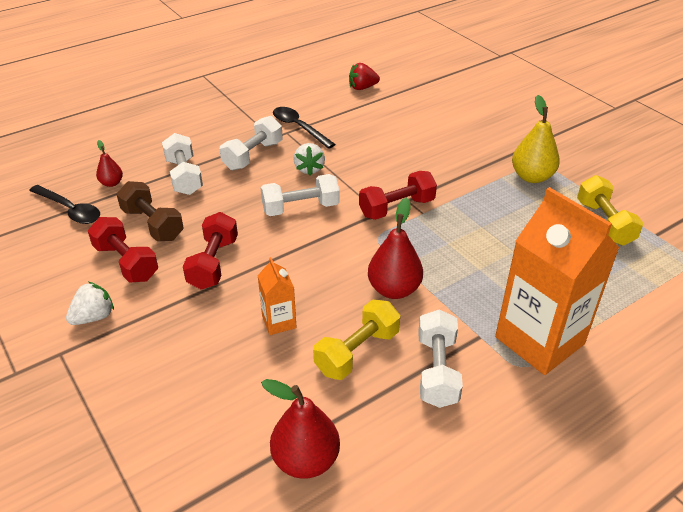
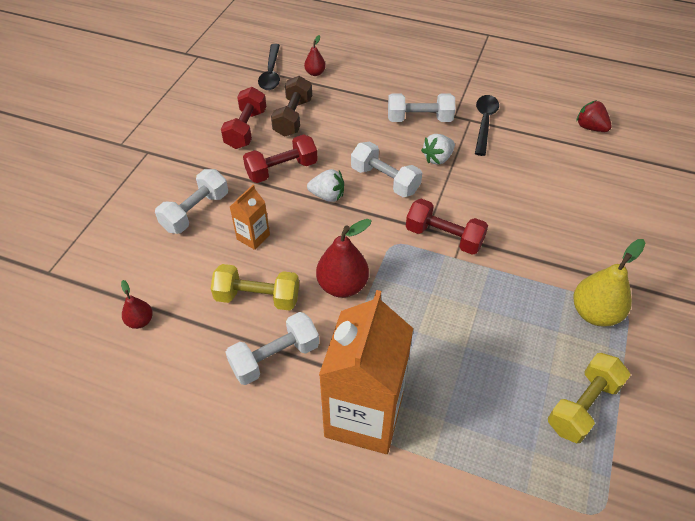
camera: 55 degrees right, 10 degrees up
white strawberry [66,282,114,325] -> white strawberry moved to [307,169,344,202]
white dumbbell [162,133,203,195] -> white dumbbell moved to [155,169,228,234]
red pear [261,379,340,479] -> red pear [121,280,153,329], size x0.55

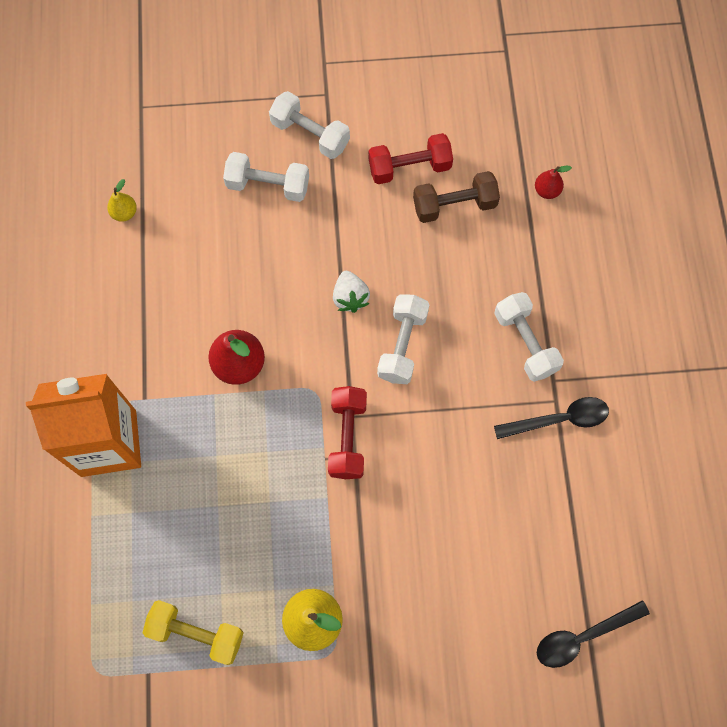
camera: 65 degrees right, 20 degrees up
red pear [121,280,153,329] -> yellow pear [107,179,137,222]
yellow dumbbell [211,264,299,311] -> none
white dumbbell [225,312,319,385] -> white dumbbell moved to [269,91,350,159]
orange carton [230,185,270,250] -> none
red dumbbell [243,134,318,183] -> none
black spoon [258,44,280,90] -> black spoon moved to [537,600,650,668]
white strawberry [421,134,455,165] -> none
red strawberry [576,100,612,132] -> none

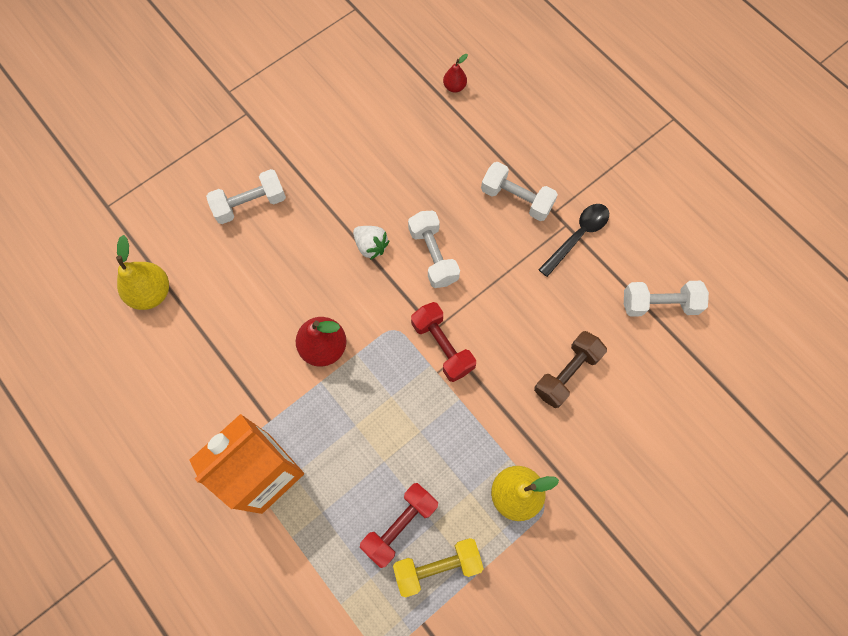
camera: 35 degrees left, 0 degrees up
yellow pear [107,179,137,222] -> yellow pear [116,235,169,310], size x1.83
white dumbbell [269,91,350,159] -> white dumbbell moved to [624,281,709,317]
red dumbbell [368,133,453,184] -> red dumbbell moved to [360,483,438,568]
brown dumbbell [413,171,500,223] -> brown dumbbell moved to [534,331,607,408]
black spoon [537,600,650,668] -> none

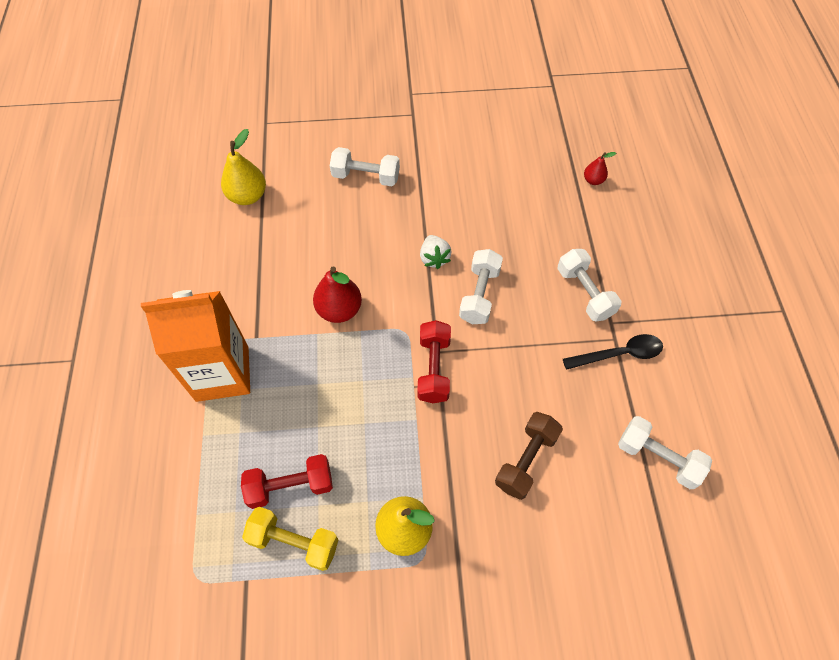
camera: 35 degrees right, 10 degrees down
brown dumbbell [534,331,607,408] -> brown dumbbell turned 45 degrees counterclockwise [495,412,563,500]

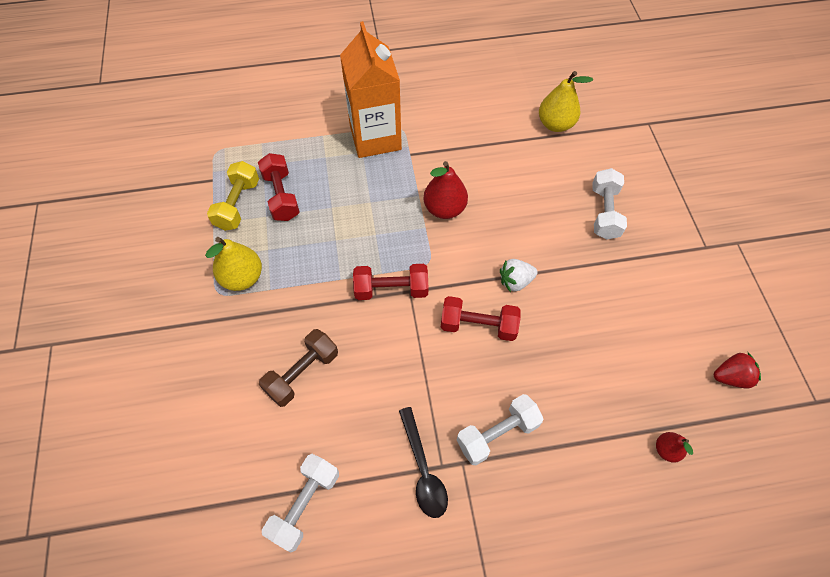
camera: 85 degrees right, 0 degrees up
white dumbbell [459,249,503,324] -> red dumbbell [441,296,521,341]
brown dumbbell [495,412,563,500] -> brown dumbbell turned 75 degrees counterclockwise [259,329,338,407]
none -> red strawberry [714,352,761,388]

